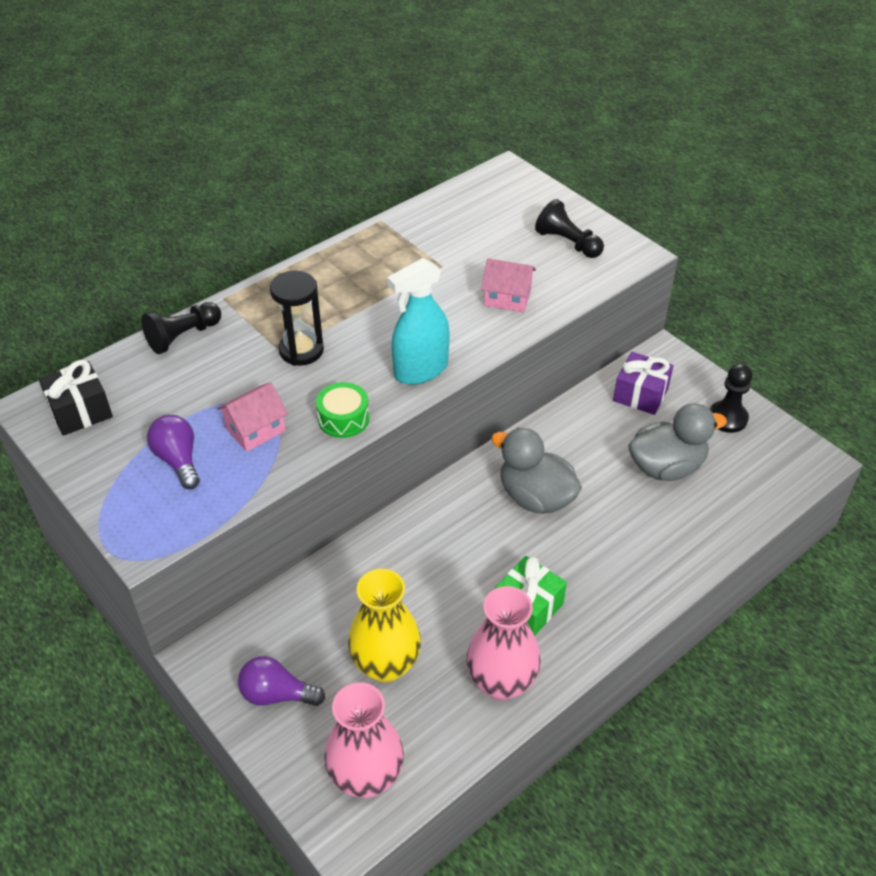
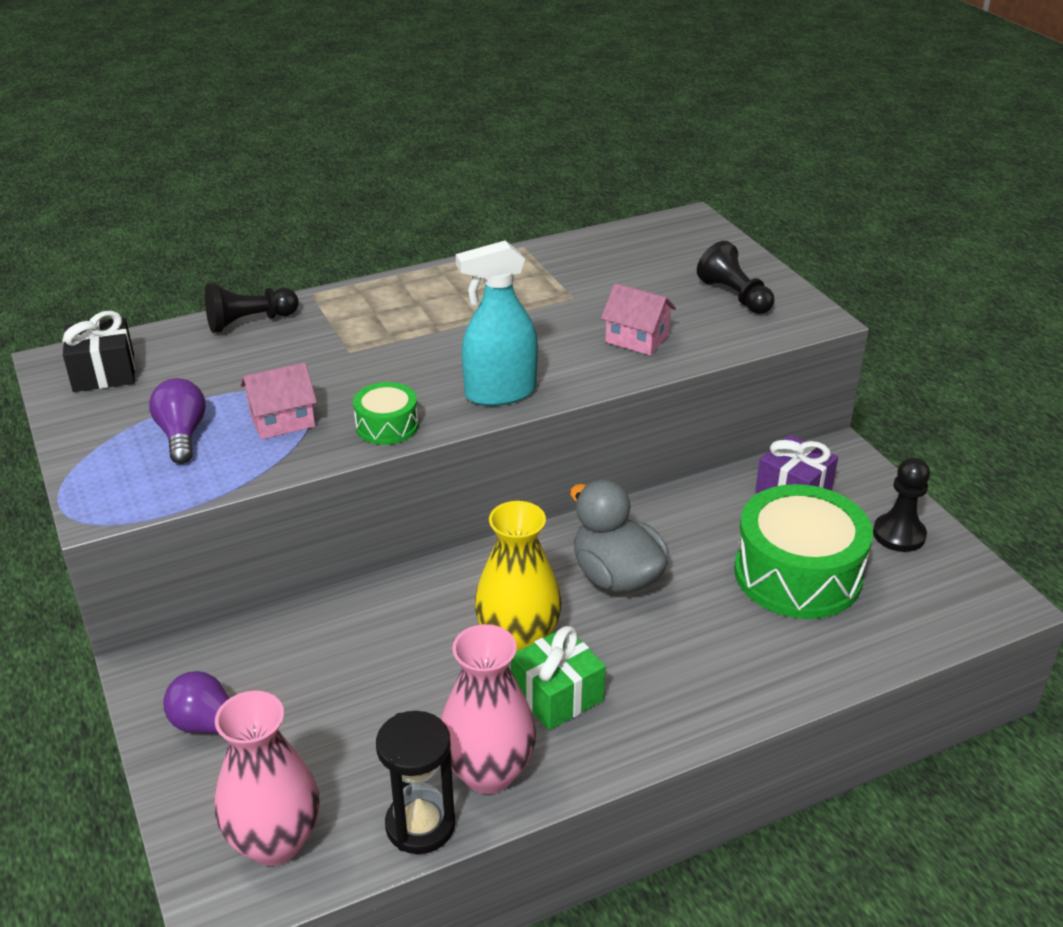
camera: 15 degrees right, 10 degrees down
black hourglass [270,271,324,366] -> black hourglass moved to [376,711,455,854]
yellow vase [348,569,421,682] -> yellow vase moved to [475,501,562,652]
grey duck [628,403,727,481] -> green drum [734,484,873,619]

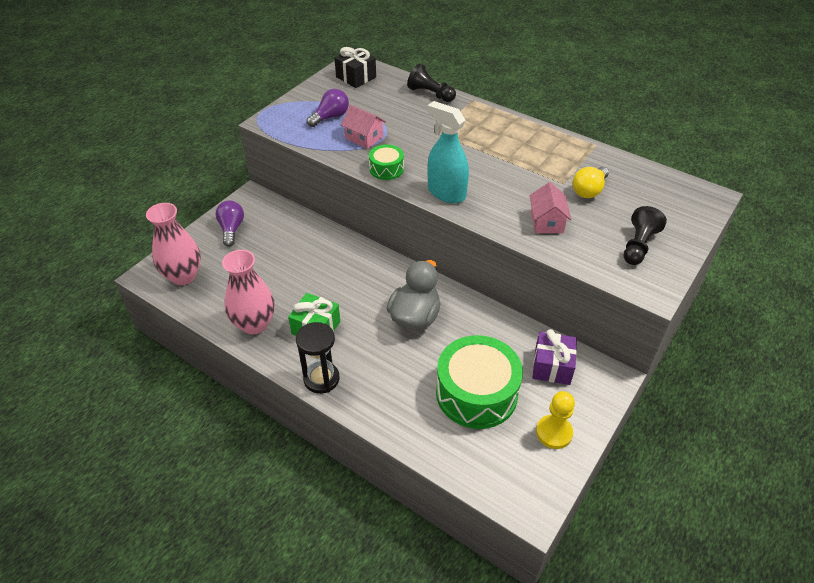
camera: 60 degrees right, 10 degrees up
black hourglass [376,711,455,854] -> black hourglass moved to [296,322,340,394]
yellow vase [475,501,562,652] -> none
black pawn [873,458,930,552] -> yellow pawn [536,391,575,449]
none -> yellow light bulb [573,167,609,198]

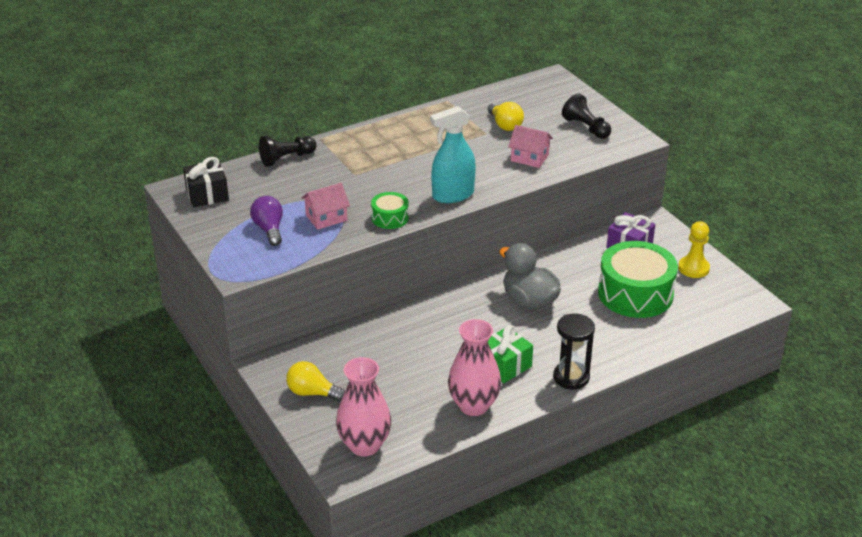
camera: 65 degrees left, 10 degrees down
purple light bulb [215,200,244,247] -> yellow light bulb [286,361,345,402]

